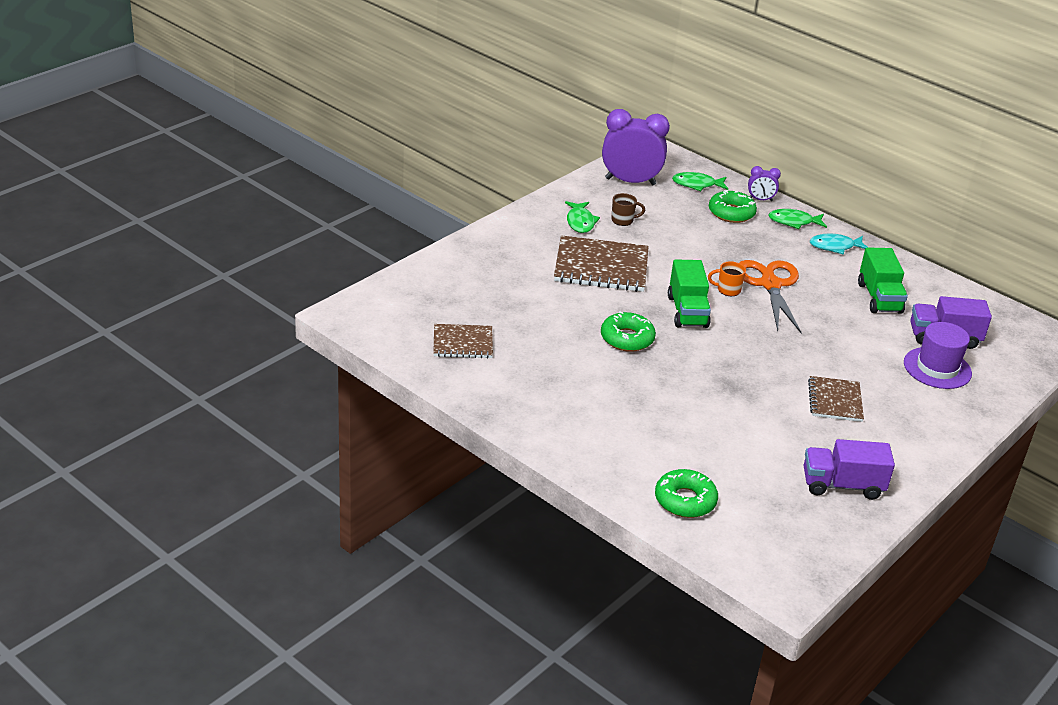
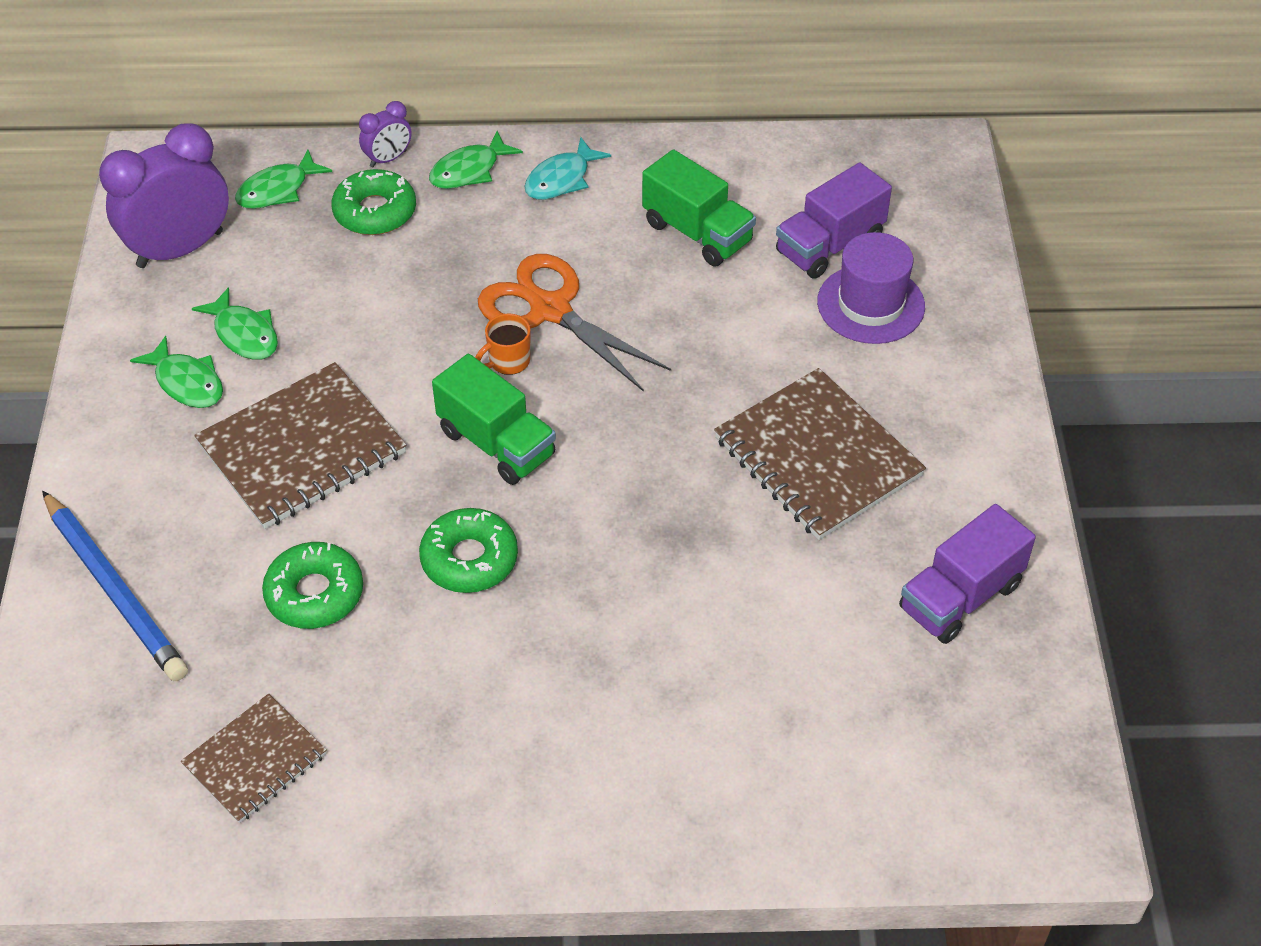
camera: 40 degrees left, 15 degrees up
brown mug [611,193,645,226] -> green fish [192,287,278,360]
green donut [655,469,718,518] -> green donut moved to [262,542,363,629]
brown notebook [808,376,864,422] -> brown notebook [714,368,926,540], size x1.67
none -> blue pencil [42,491,188,681]

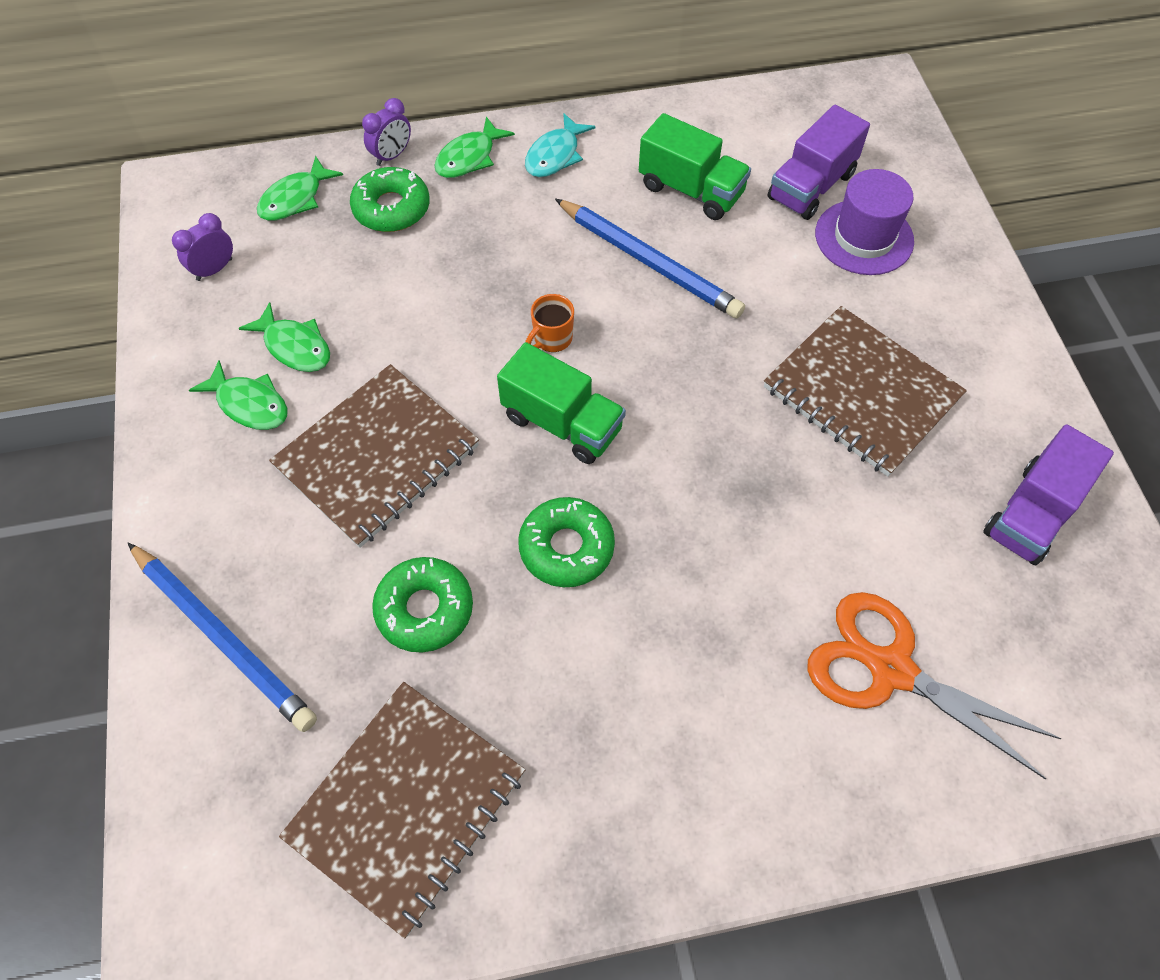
camera: 10 degrees left, 10 degrees up
purple clock [99,123,229,268] -> purple clock [172,213,233,281], size x0.47
brown notebook [181,693,327,823] -> brown notebook [279,682,525,938], size x1.67
orange scissors [478,254,671,392] -> orange scissors moved to [807,592,1062,779]
none -> blue pencil [555,199,745,318]

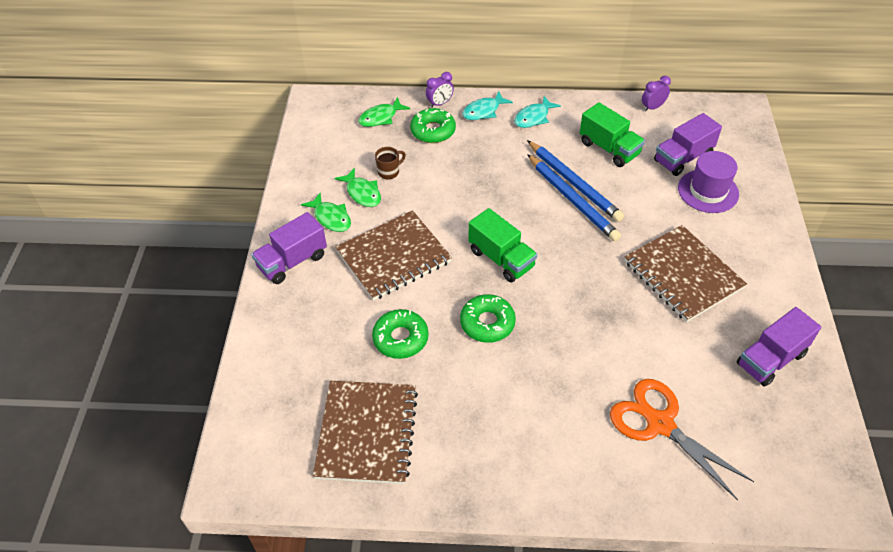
camera: 15 degrees right, 10 degrees down
blue pencil [128,543,317,732] -> blue pencil moved to [527,154,621,242]
purple clock [172,213,233,281] -> purple clock moved to [642,76,671,112]
brown notebook [279,682,525,938] -> brown notebook turned 45 degrees counterclockwise [313,381,418,484]
green fish [434,117,515,178] -> turquoise fish [462,91,513,120]
orange mug [525,294,574,352] -> none
none -> purple truck [251,212,327,284]
none -> brown mug [375,147,406,179]

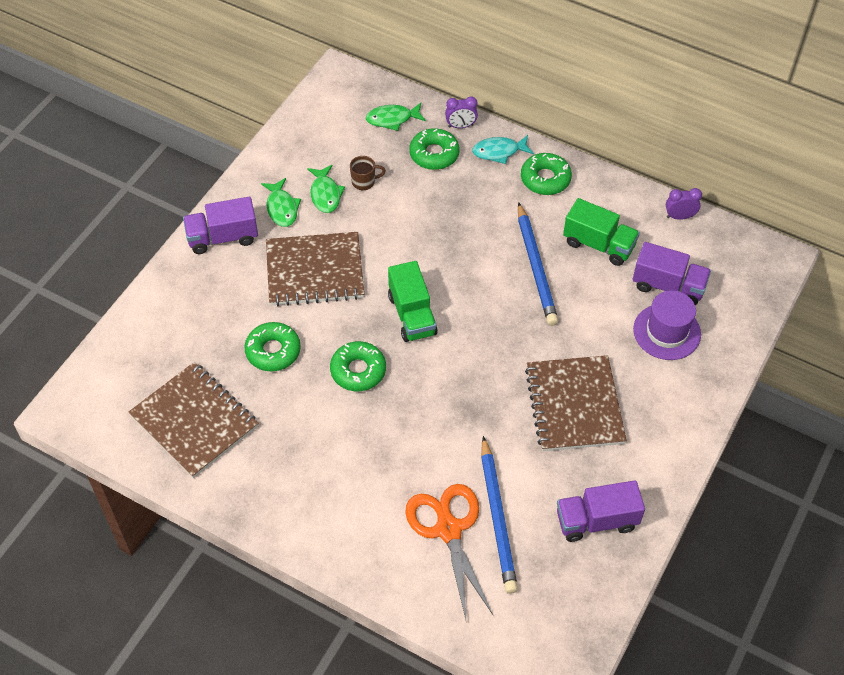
camera: 25 degrees right, 5 degrees up
brown notebook [313,381,418,484] -> brown notebook turned 75 degrees counterclockwise [129,362,258,478]
turquoise fish [514,96,561,128] -> green donut [521,153,572,195]
blue pencil [527,154,621,242] -> blue pencil moved to [481,436,518,594]
green truck [580,102,645,167] -> green truck turned 45 degrees counterclockwise [563,198,640,266]
purple truck [654,113,722,176] -> purple truck turned 150 degrees counterclockwise [633,242,711,305]

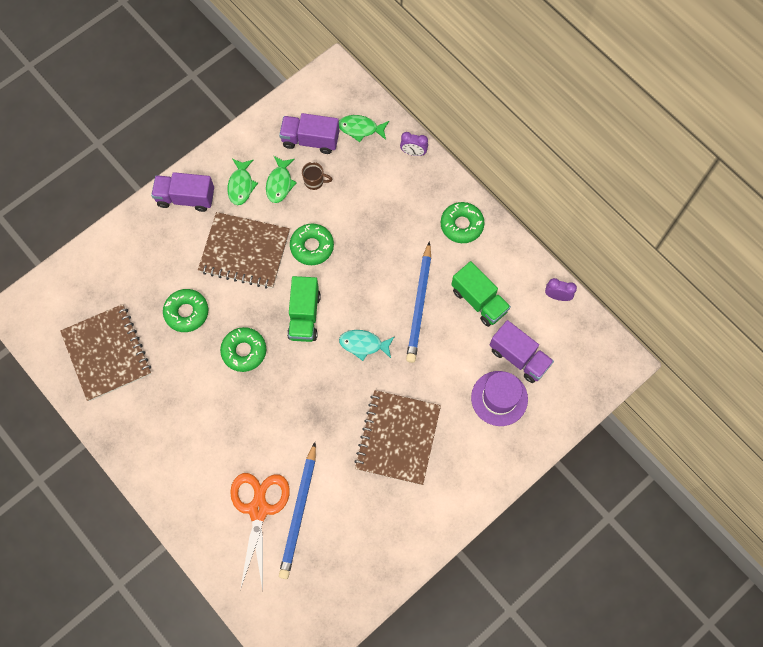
camera: 20 degrees right, 15 degrees up
green donut [409,128,460,170] -> green donut moved to [290,223,334,265]
turquoise fish [472,135,534,164] -> turquoise fish moved to [339,330,394,361]
purple truck [557,480,645,542] -> purple truck moved to [279,113,339,154]

